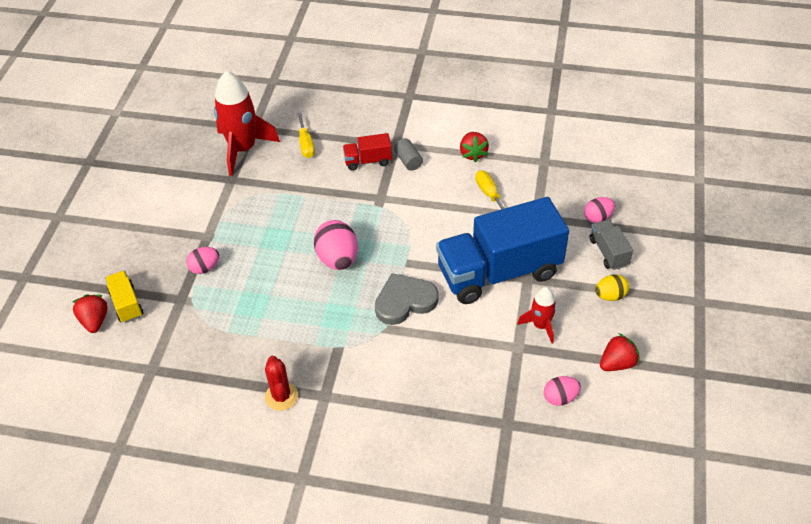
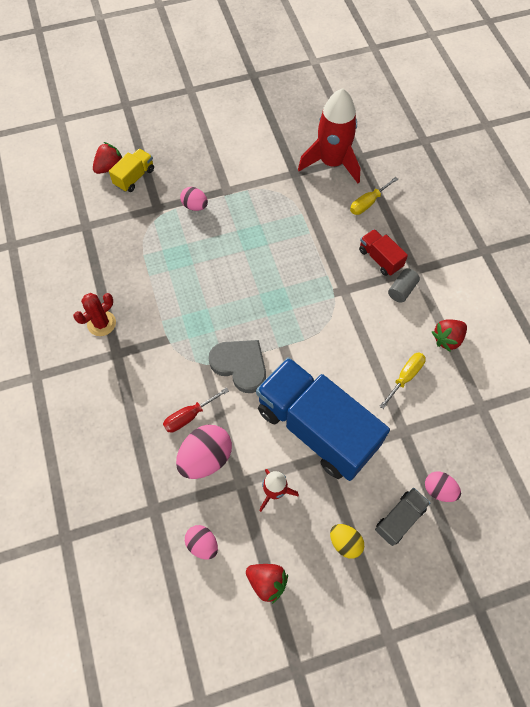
camera: 60 degrees right, 15 degrees up
pink egg [314,220,358,270] -> pink egg moved to [176,425,232,479]
none -> red screwdriver [163,387,229,433]

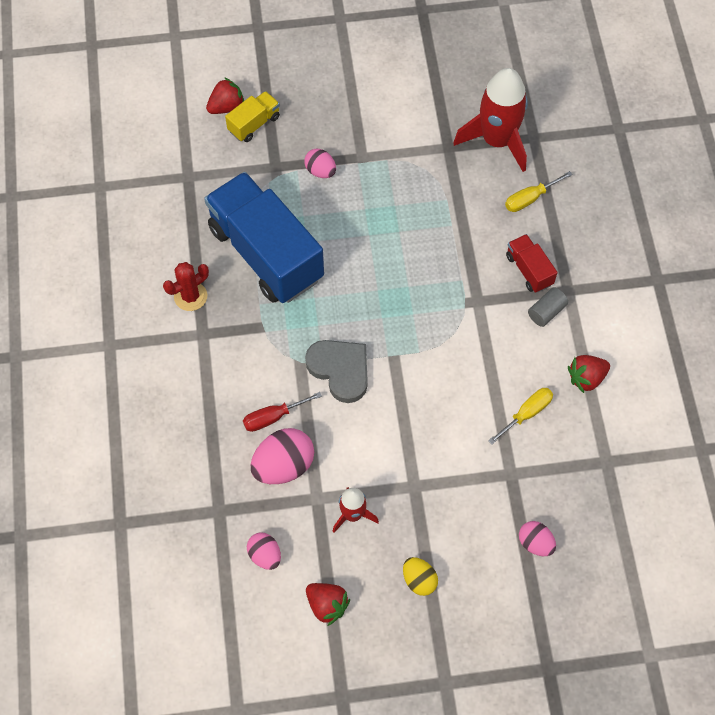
camera: 10 degrees right, 0 degrees up
blue truck [256,357,390,481] -> blue truck moved to [204,172,324,303]
grey truck [375,488,430,546] -> none

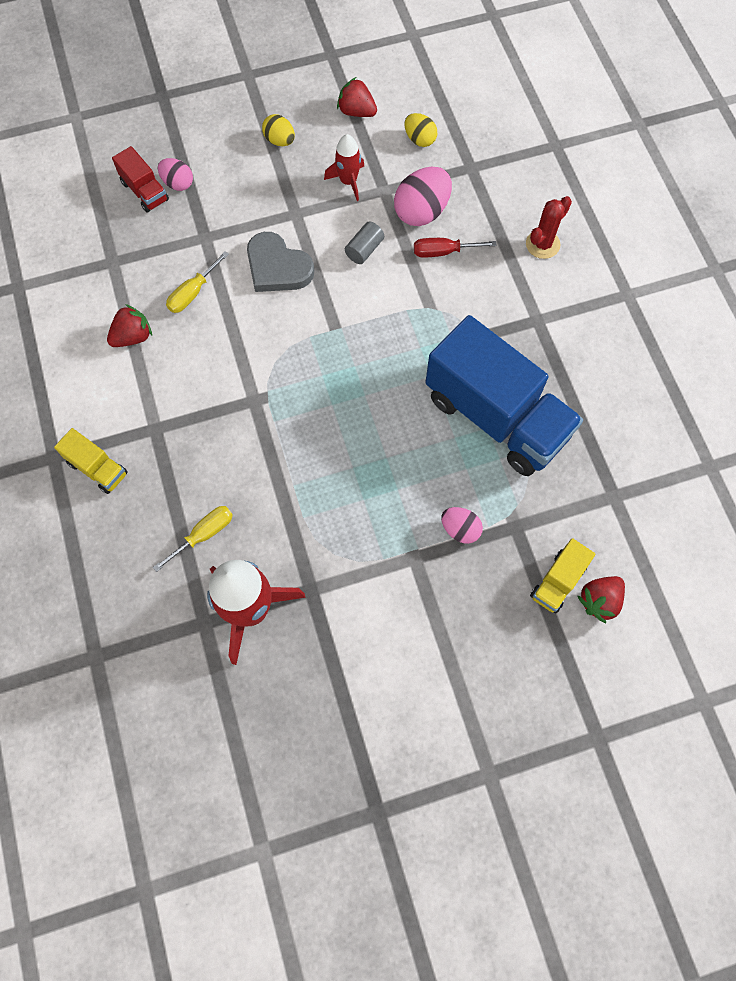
camera: 170 degrees right, 5 degrees up
red cactus [163,262,209,311] -> red cactus moved to [526,196,572,259]
red screwdriver [243,392,322,432] -> red screwdriver turned 150 degrees counterclockwise [414,238,497,258]
pink egg [247,533,281,570] -> yellow egg [404,113,437,147]
grey heart [305,340,368,403] -> grey heart moved to [247,232,314,292]
red truck [506,234,557,293] -> red truck moved to [112,146,169,213]
grey cylinder [528,287,568,327] -> grey cylinder moved to [345,221,384,264]
none -> yellow truck [54,428,128,494]

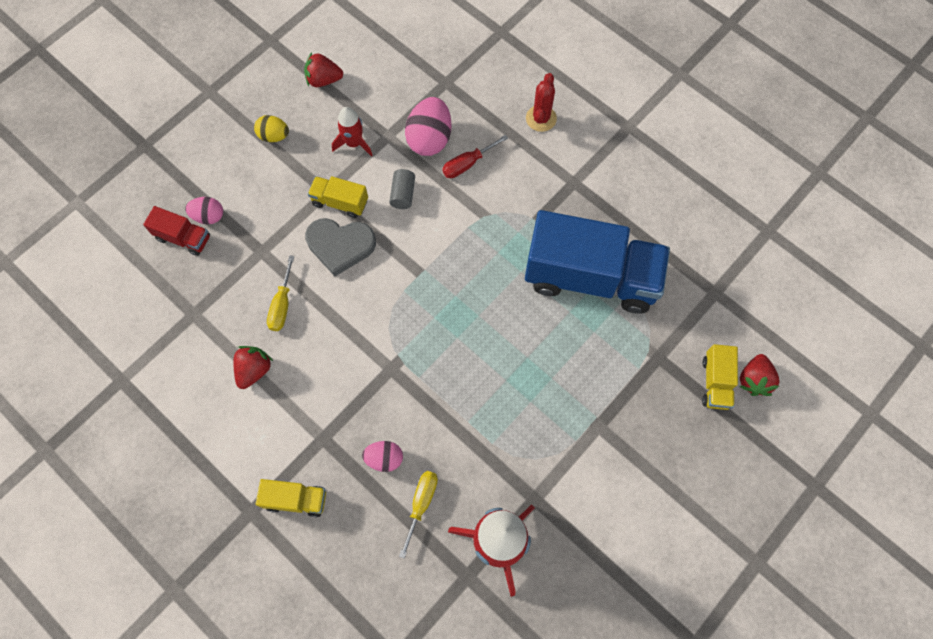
camera: 30 degrees left, 0 degrees up
yellow egg [404,113,437,147] -> none
pink egg [441,507,483,544] -> pink egg moved to [362,441,403,472]
none -> yellow truck [308,176,368,218]

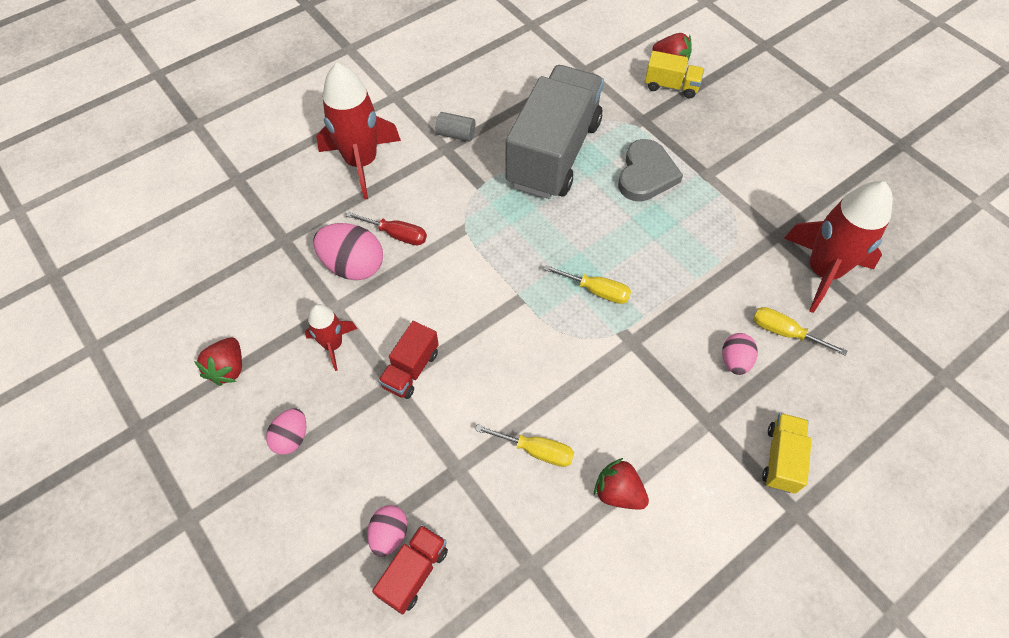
camera: 80 degrees left, 10 degrees down
yellow egg [254,115,289,142] -> pink egg [266,408,306,455]
grey heart [305,218,376,276] -> grey heart moved to [618,139,683,202]
yellow truck [308,176,368,218] -> red truck [378,321,439,399]
grey cylinder [389,169,415,209] -> grey cylinder moved to [436,112,475,142]
red screwdriver [442,135,508,178] -> red screwdriver turned 45 degrees counterclockwise [346,212,427,245]
blue truck [525,210,670,314] -> grey truck [506,65,604,199]
red cactus [526,73,557,132] -> red rocket [316,63,401,199]
none -> yellow screwdriver [544,265,631,304]

